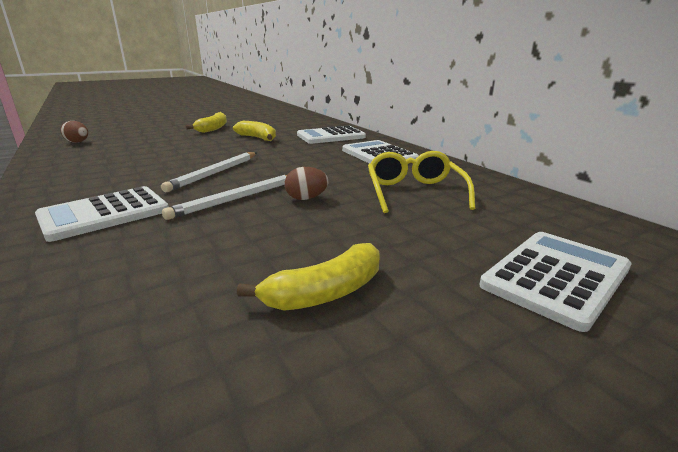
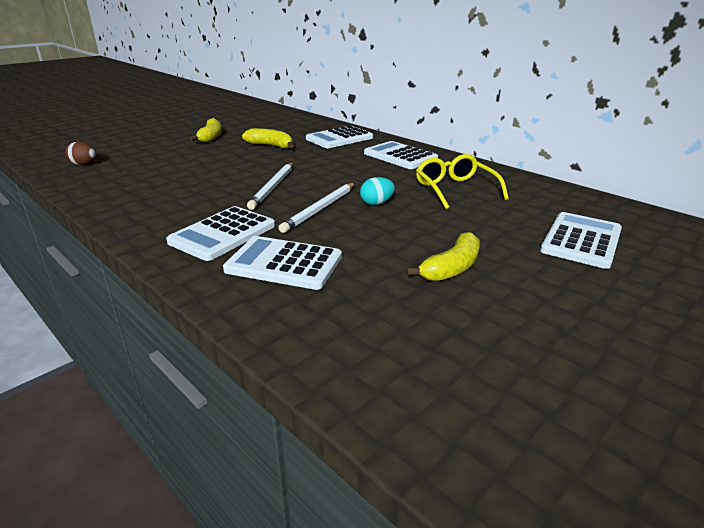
camera: 15 degrees left, 5 degrees up
brown egg [285,167,329,200] -> turquoise egg [360,177,395,205]
none -> white calculator [223,236,342,290]

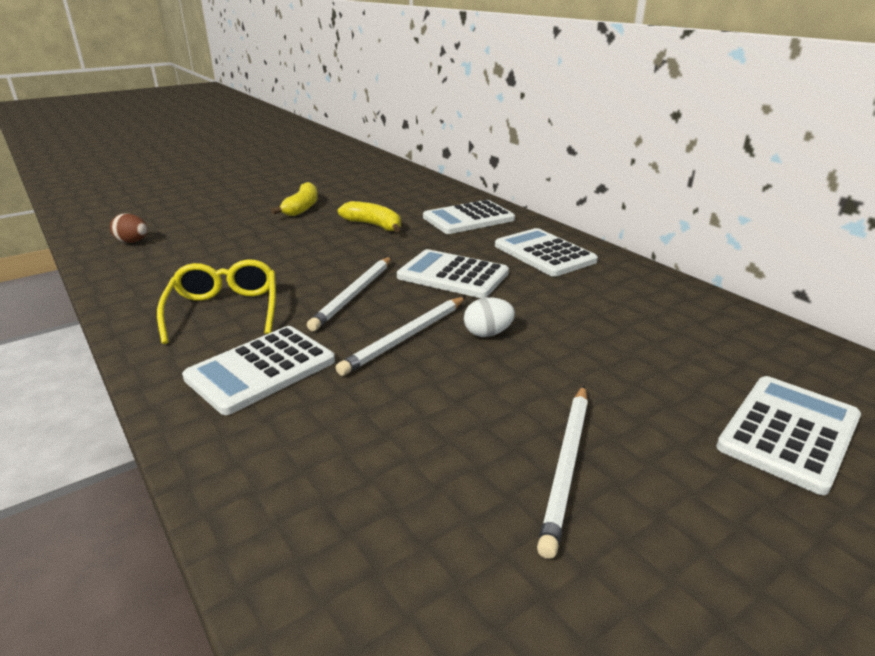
camera: 10 degrees right, 0 degrees up
white calculator [223,236,342,290] -> white calculator moved to [397,249,509,298]
turquoise egg [360,177,395,205] -> white egg [464,297,515,337]
yellow banana [406,232,480,282] -> white pencil [537,386,588,559]
yellow glasses [416,154,509,209] -> yellow glasses moved to [157,259,276,344]

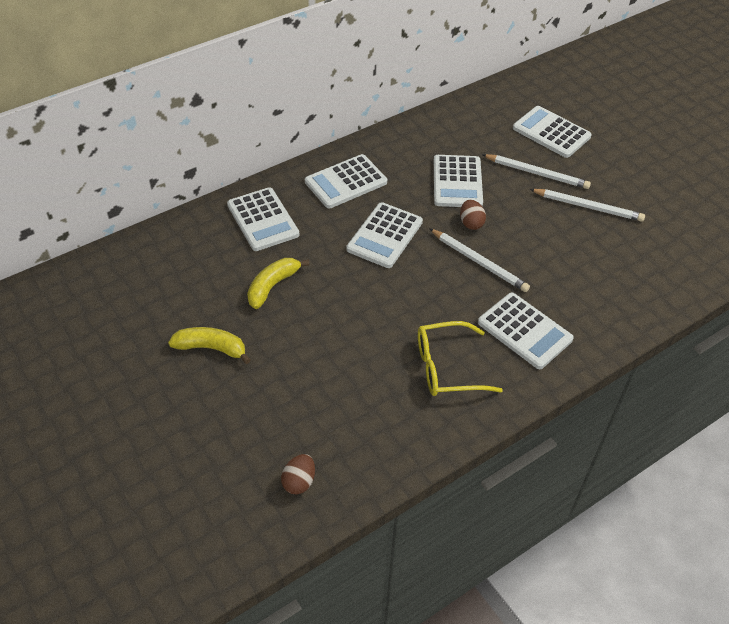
camera: 90 degrees left, 20 degrees up
white pencil [307,257,391,331] -> white pencil moved to [482,154,591,189]
white egg [464,297,515,337] -> brown egg [460,200,486,230]
none -> white calculator [434,155,483,207]

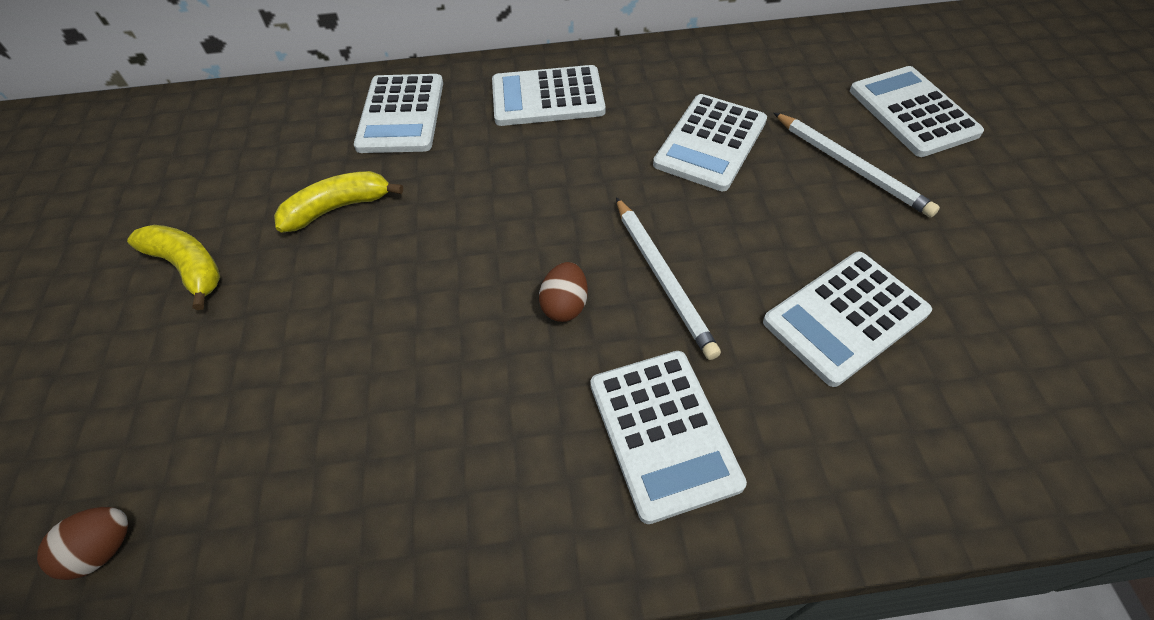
camera: 30 degrees right, 5 degrees up
white calculator [346,202,423,268] -> white calculator moved to [763,252,932,387]
yellow glasses [418,321,503,396] -> none
brown egg [460,200,486,230] -> brown egg moved to [539,262,588,322]
white pencil [530,189,645,222] -> none

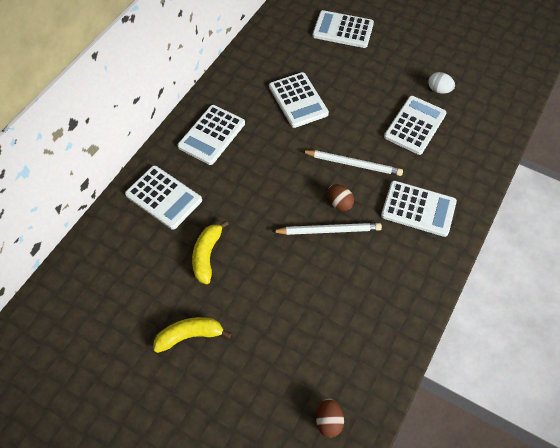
camera: 55 degrees left, 5 degrees up
white calculator [763,252,932,387] -> white calculator turned 150 degrees counterclockwise [384,96,447,155]
white pencil [774,113,940,218] -> white pencil moved to [271,223,382,235]
none -> white egg [428,72,455,93]

